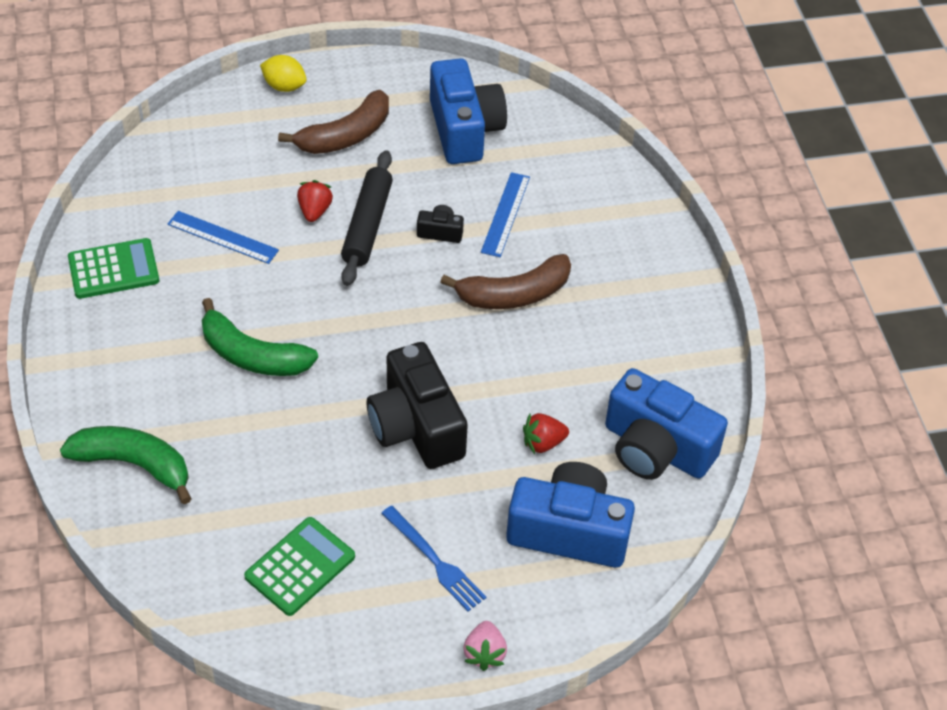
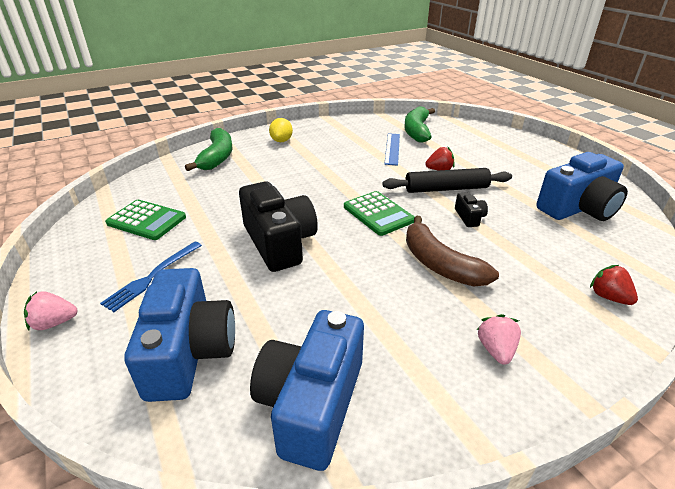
camera: 75 degrees right, 15 degrees down
green calculator [68,238,159,299] -> green calculator moved to [344,191,415,236]
green banana [201,298,318,376] -> green banana moved to [404,106,435,143]
yellow lemon [260,55,307,92] -> yellow lemon moved to [269,118,293,142]
brown banana [278,90,389,154] -> none
black camera [367,342,468,469] -> black camera turned 105 degrees clockwise [239,181,318,272]
blue ruler [481,172,530,257] -> none
red strawberry [523,413,569,454] -> red strawberry moved to [590,265,638,305]
none -> pink strawberry [477,314,521,365]

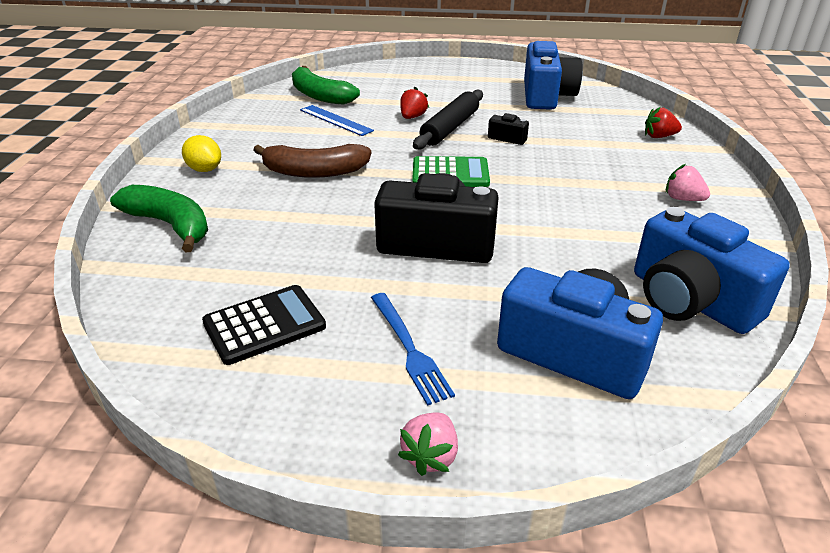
camera: 55 degrees left, 0 degrees up
green calculator [105,200,186,240] -> black calculator [202,285,326,365]
brown banana [406,215,499,286] -> brown banana moved to [253,144,371,178]

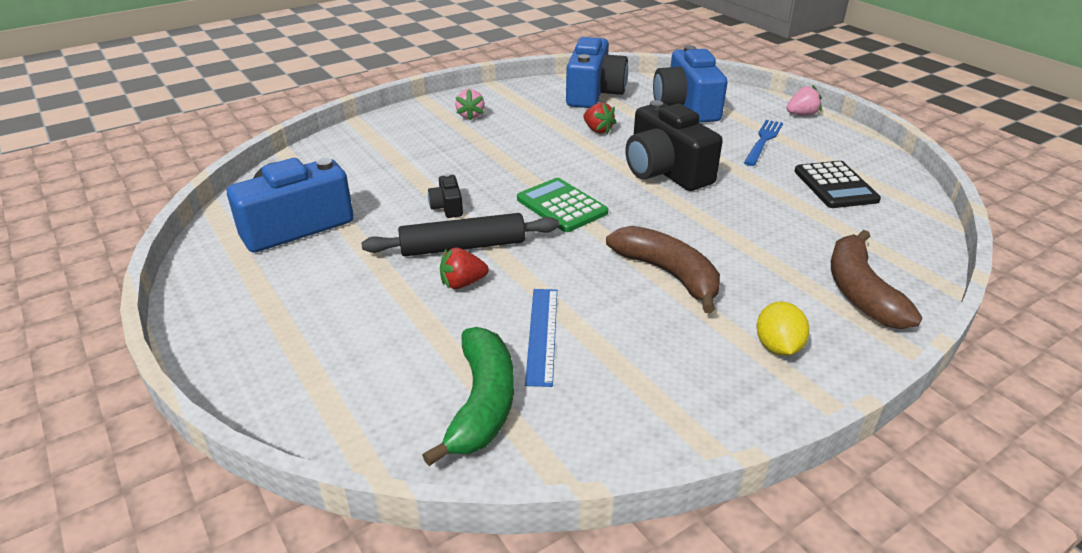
camera: 130 degrees left, 0 degrees up
green banana [110,185,208,252] -> brown banana [831,230,922,329]
black calculator [202,285,326,365] -> black calculator turned 120 degrees counterclockwise [794,161,881,208]
red strawberry [645,107,682,138] -> red strawberry moved to [583,102,617,134]

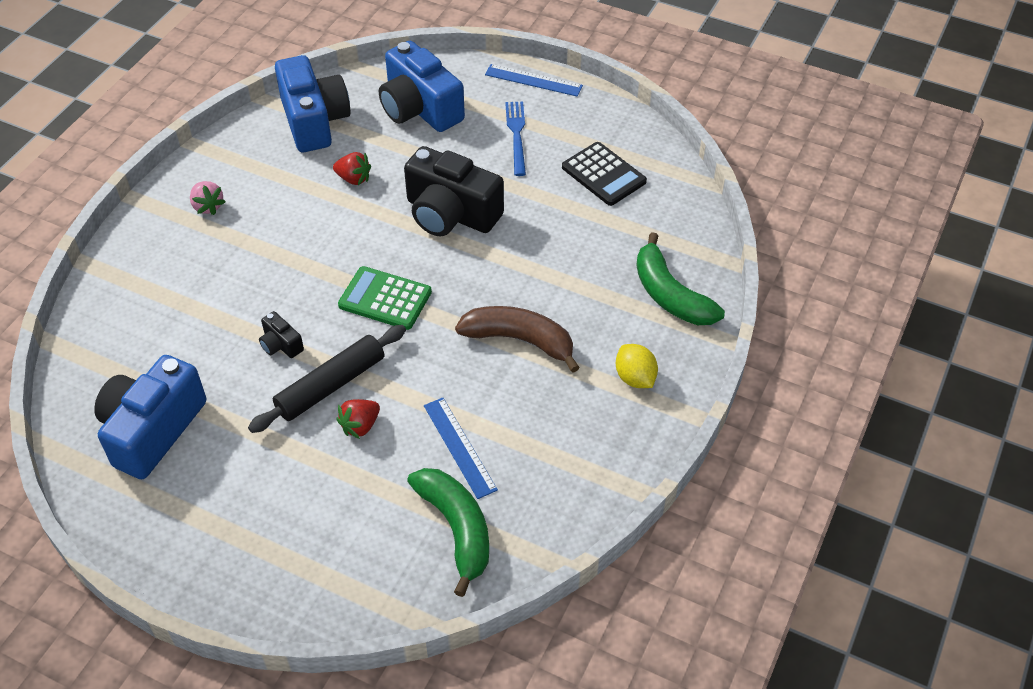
camera: 30 degrees left, 15 degrees up
pink strawberry [786,85,822,115] -> blue ruler [485,64,583,97]
brown banana [831,230,922,329] -> green banana [636,232,725,325]

